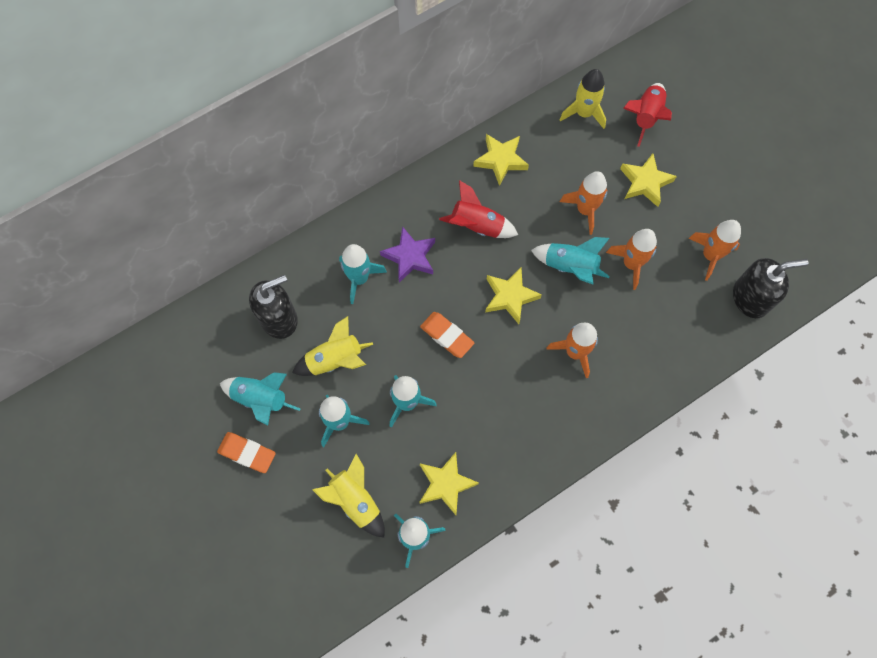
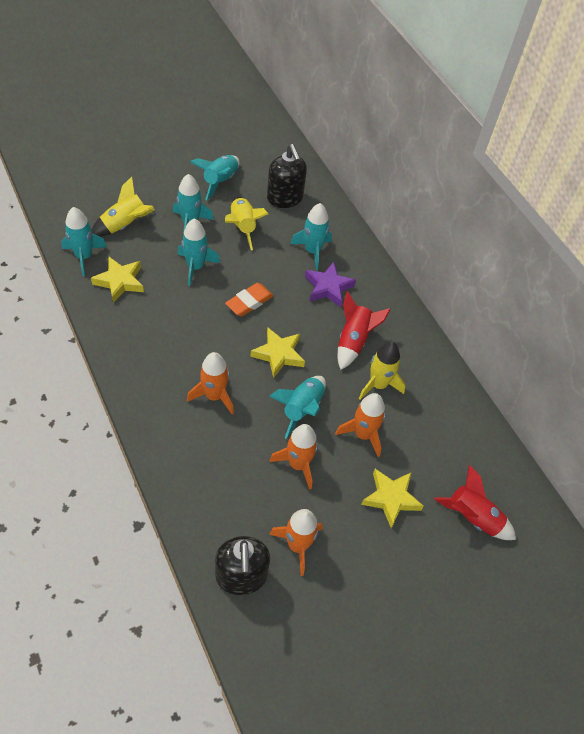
camera: 90 degrees right, 15 degrees down
orange eraser [217,432,276,473] -> none
yellow star [473,134,529,186] -> none
yellow rocket [559,69,606,129] -> yellow rocket moved to [359,342,406,400]

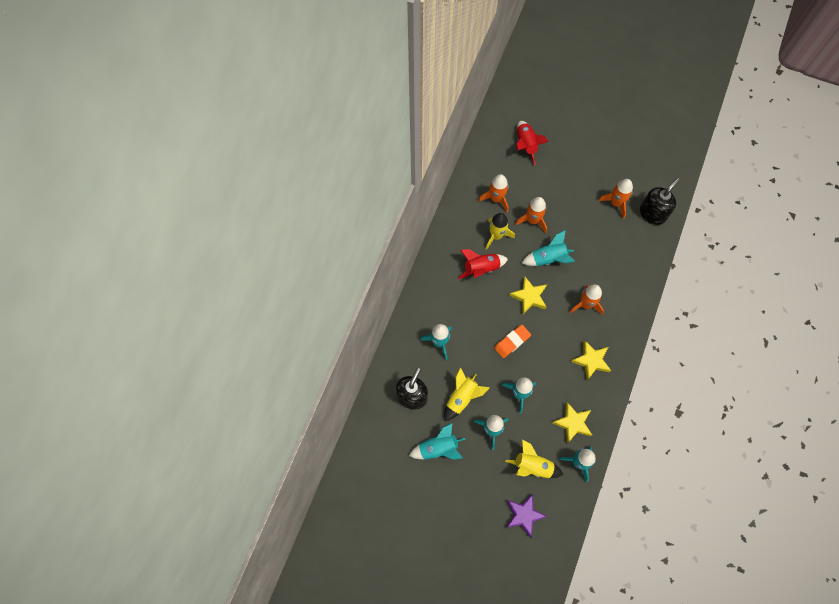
camera: 125 degrees left, 15 degrees up
orange eraser [225,283,274,317] -> orange eraser turned 45 degrees counterclockwise [494,325,531,358]
orange rocket [270,424,318,490] -> orange rocket moved to [479,174,509,212]
purple star [305,262,356,307] -> purple star moved to [506,494,547,538]
yellow star [361,469,424,528] -> yellow star moved to [571,340,611,380]

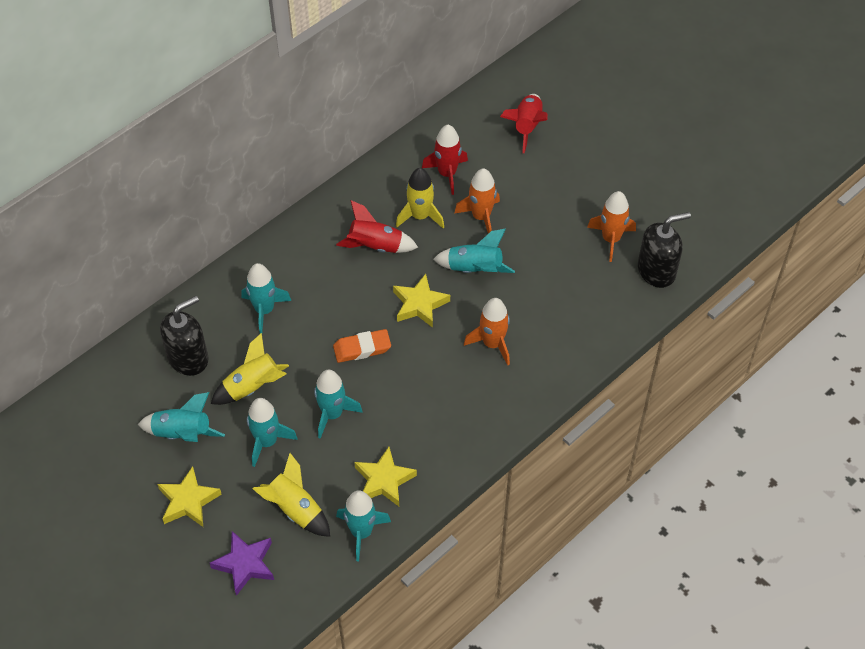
camera: 25 degrees right, 15 degrees down
orange rocket [479,174,509,212] -> red rocket [422,125,468,195]
yellow star [571,340,611,380] -> yellow star moved to [157,466,222,527]

